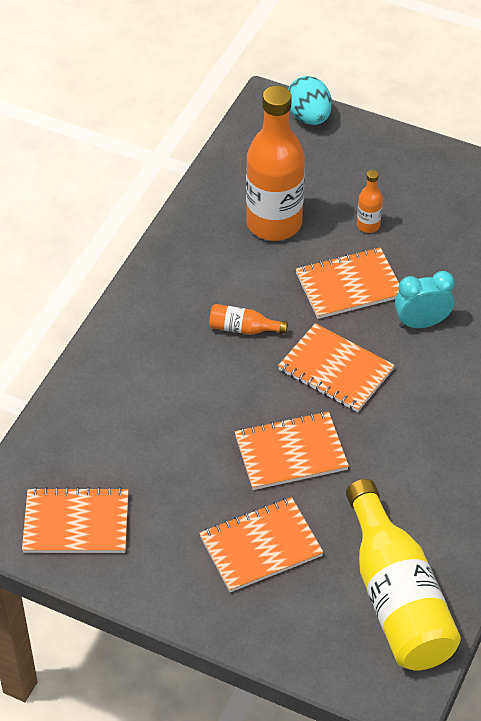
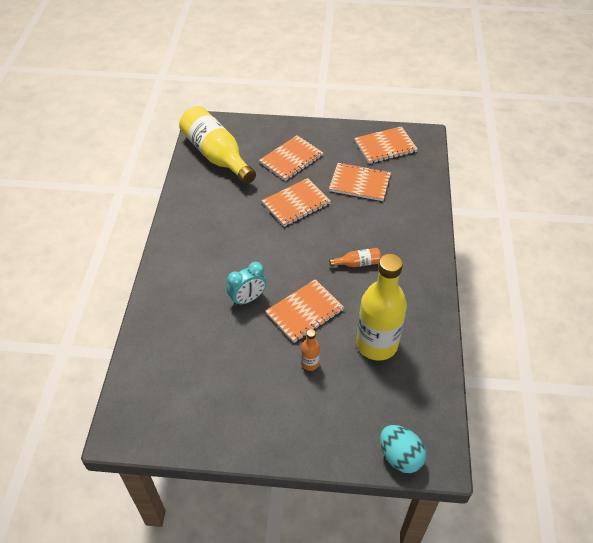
camera: 160 degrees right, 0 degrees up
orange bottle [246,86,305,241] -> yellow bottle [356,253,407,361]
orange notebook [278,323,395,412] -> orange notebook moved to [329,163,391,201]

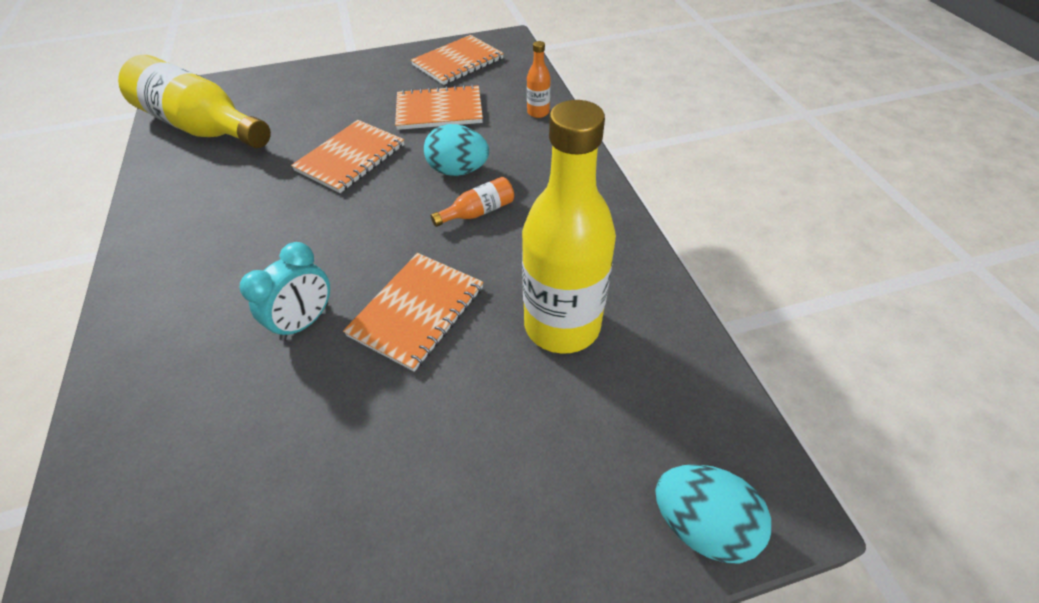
camera: 20 degrees left, 0 degrees up
orange notebook [259,135,323,181] -> none
orange bottle [301,329,320,371] -> orange bottle moved to [527,41,551,118]
none -> turquoise egg [424,124,489,176]

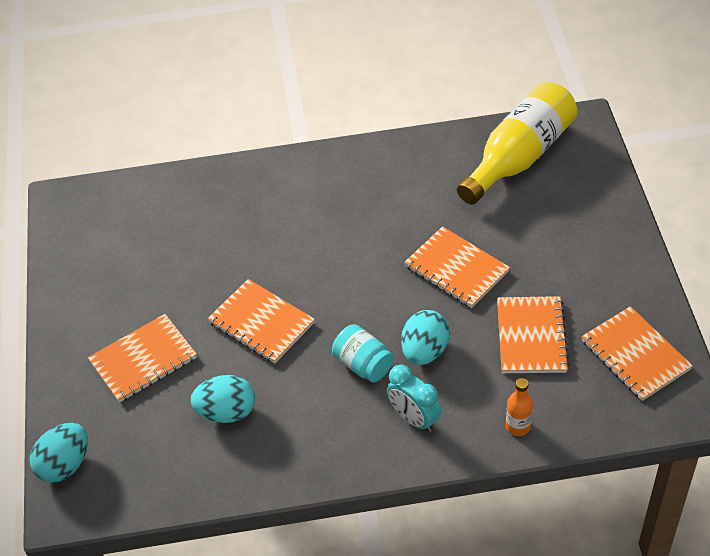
camera: 100 degrees right, 0 degrees up
turquoise clock [240,242,330,341] -> turquoise clock moved to [387,365,441,432]
orange bottle [431,177,514,227] -> turquoise jar [332,324,394,383]
yellow bottle [522,100,616,354] -> turquoise egg [190,375,255,423]
none -> orange notebook [88,314,197,403]

